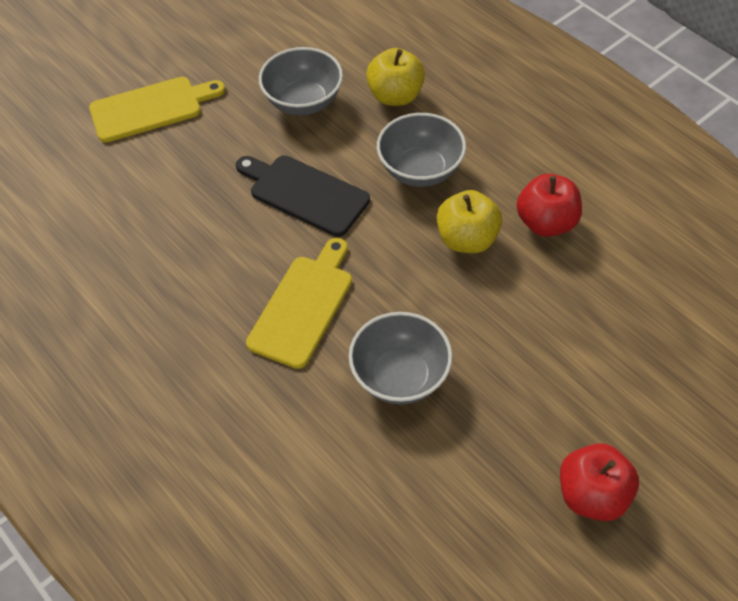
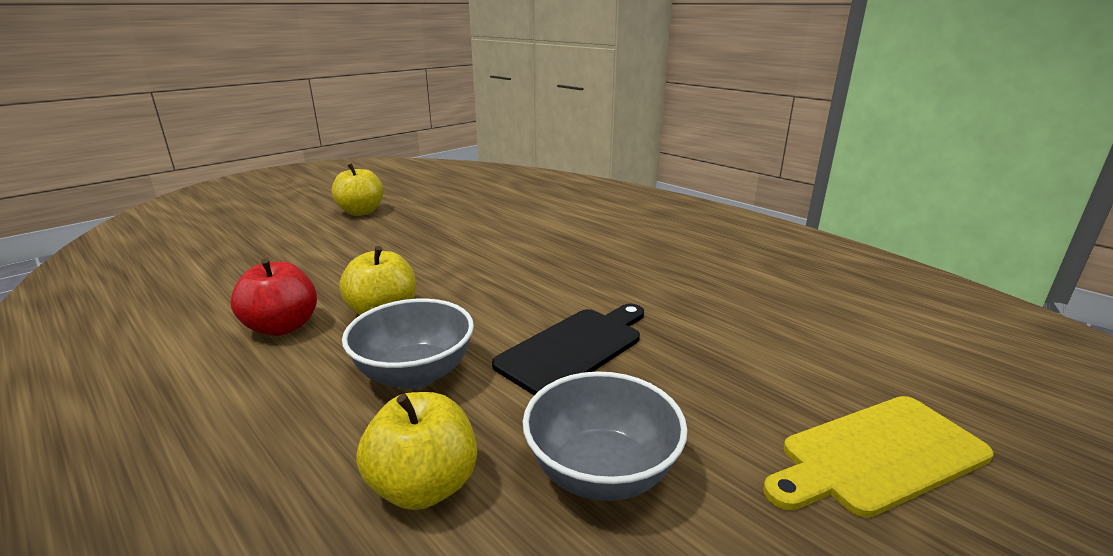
camera: 175 degrees right, 30 degrees down
black cutting board [236,155,370,237] -> black cutting board turned 75 degrees counterclockwise [492,304,644,395]
yellow cutting board [246,238,352,369] -> none
grey bowl [349,312,452,404] -> none
red apple [560,443,639,521] -> yellow apple [331,163,384,216]

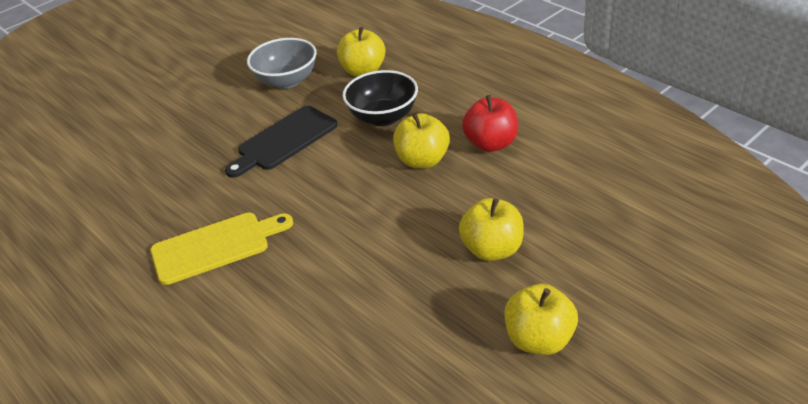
camera: 175 degrees left, 15 degrees up
grey bowl [342,299,474,389] -> black bowl [342,70,418,126]
yellow cutting board [763,396,994,518] -> yellow cutting board moved to [150,213,293,285]
none -> yellow apple [459,198,524,261]

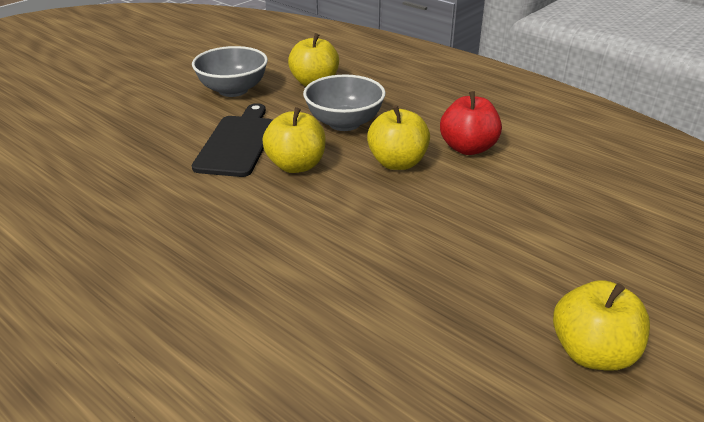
camera: 10 degrees left, 5 degrees down
yellow cutting board [150,213,293,285] -> none
black cutting board [225,106,338,178] -> black cutting board turned 150 degrees clockwise [192,103,273,177]
black bowl [342,70,418,126] -> grey bowl [303,74,386,131]
yellow apple [459,198,524,261] -> yellow apple moved to [262,107,326,173]

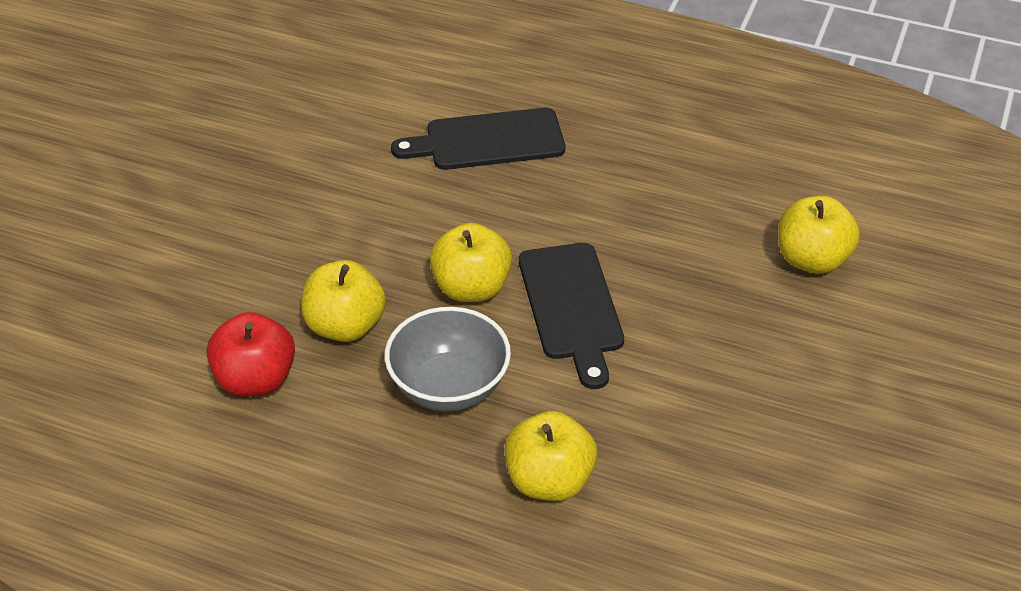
camera: 160 degrees right, 10 degrees up
grey bowl [192,46,268,97] -> none
yellow apple [553,280,650,370] -> yellow apple moved to [778,196,860,274]
none -> black cutting board [391,108,565,170]

